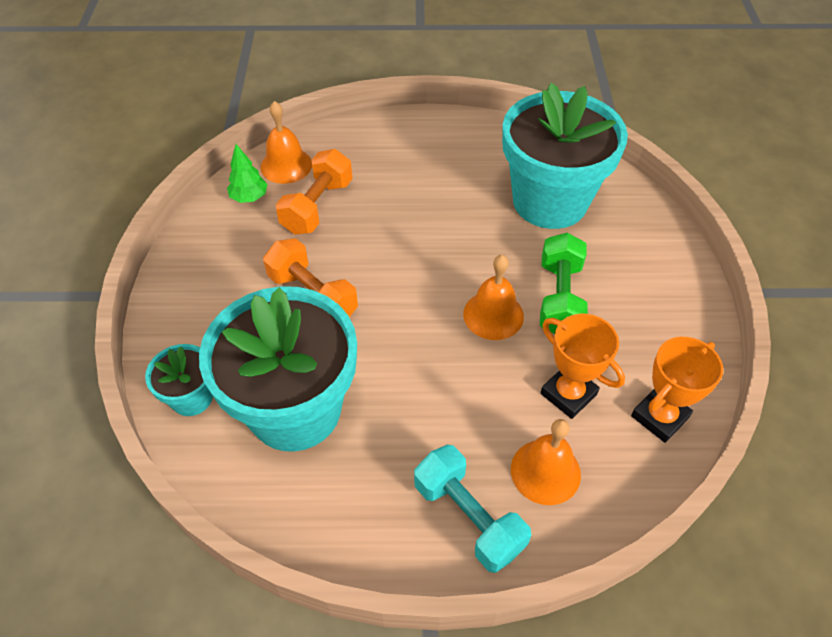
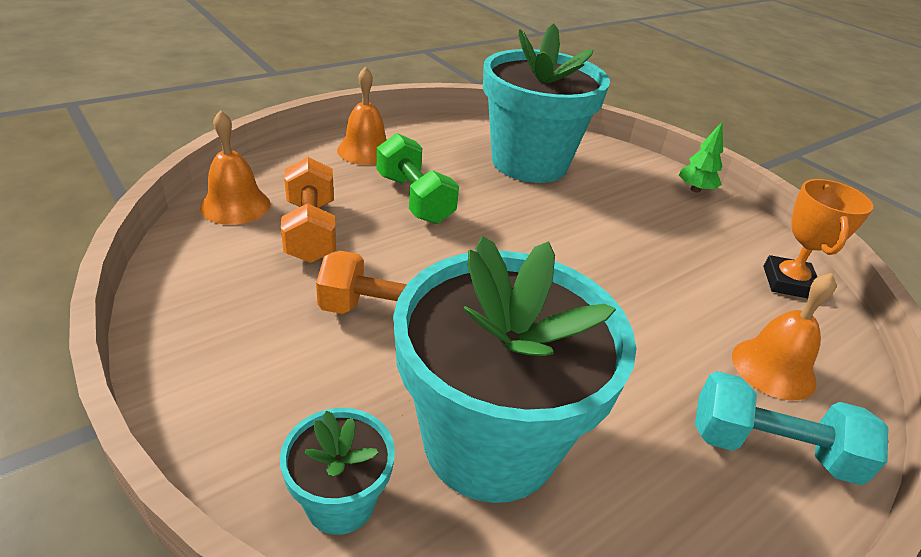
camera: 40 degrees left, 15 degrees down
green tree [227,144,268,203] -> green tree moved to [679,122,723,193]
orange bell [463,255,524,340] -> orange bell moved to [337,66,387,165]
green dumbbell [540,233,588,334] -> green dumbbell moved to [377,133,459,224]
orange trophy [541,314,625,419] -> none

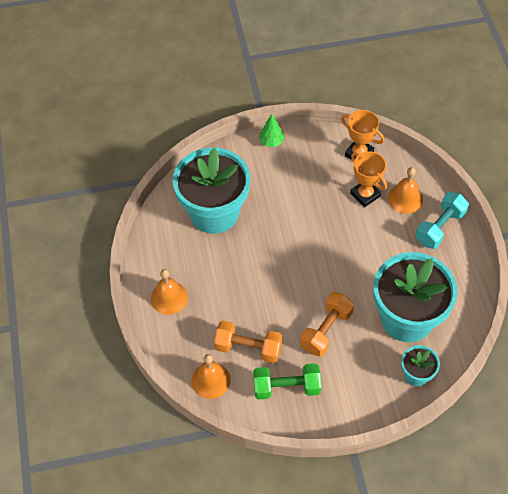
camera: 60 degrees left, 20 degrees up
green dumbbell [377,133,459,224] -> green dumbbell moved to [253,363,321,400]
none -> orange trophy [350,151,387,207]

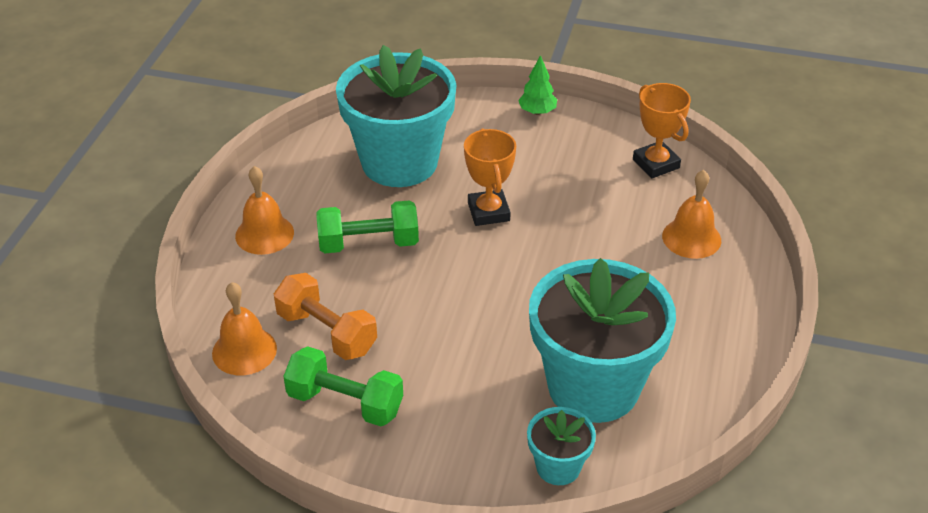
camera: 25 degrees right, 15 degrees down
orange dumbbell [300,292,354,357] -> none
orange trophy [350,151,387,207] -> orange trophy moved to [464,129,516,226]
turquoise dumbbell [415,192,469,249] -> none
none -> green dumbbell [316,200,419,253]

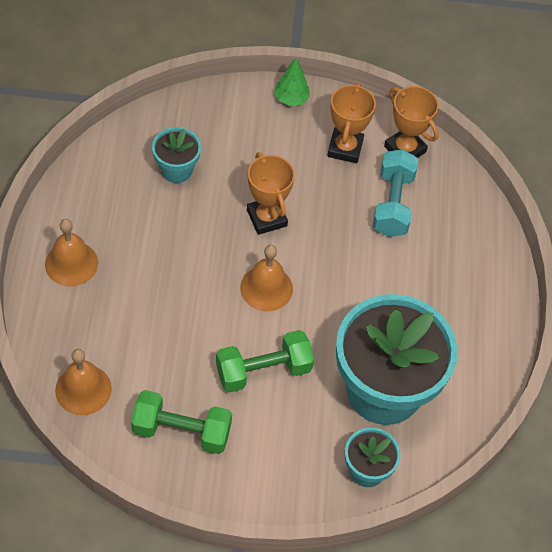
camera: 15 degrees left, 15 degrees up
orange dumbbell [274,273,377,360] -> none
green dumbbell [316,200,419,253] -> green dumbbell moved to [216,330,314,393]
turquoise flower pot [336,45,456,187] -> turquoise flower pot [152,127,201,183], size x0.46
orange bell [662,170,721,259] -> orange bell moved to [240,245,293,311]
none -> orange trophy [327,83,376,163]
none -> turquoise dumbbell [373,149,418,237]

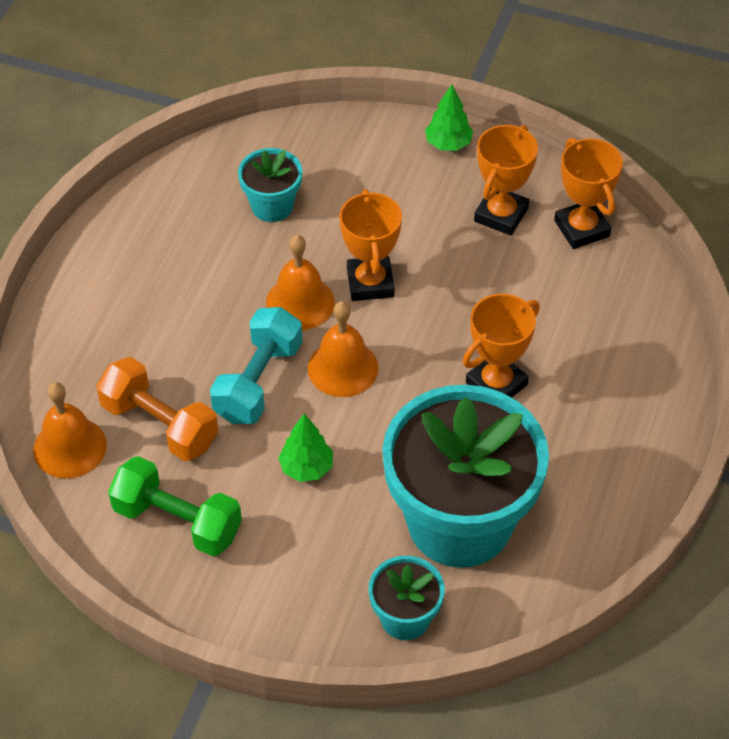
camera: 20 degrees right, 5 degrees down
orange bell [45,219,98,286] -> orange bell moved to [266,235,335,330]
green dumbbell [216,330,314,393] -> green tree [278,414,333,482]
turquoise dumbbell [373,149,418,237] -> turquoise dumbbell moved to [210,307,303,424]
none -> orange dumbbell [96,357,218,461]
none -> orange trophy [463,294,540,398]

